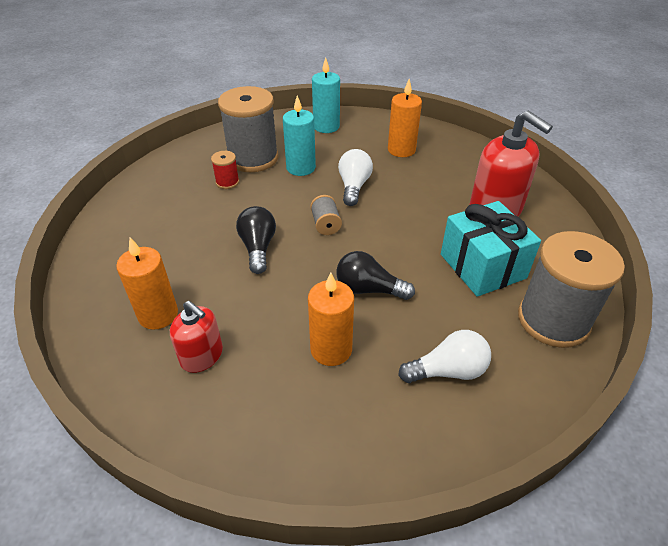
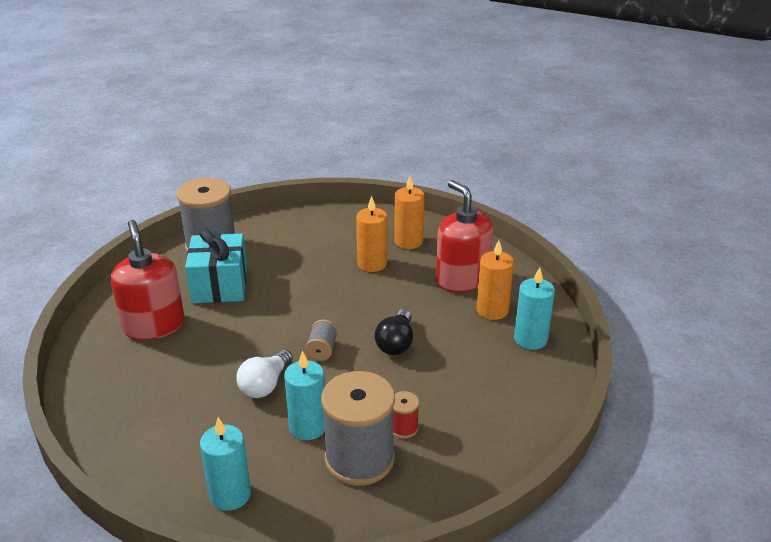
camera: 160 degrees left, 10 degrees down
red soap dispenser [170,301,223,373] -> red soap dispenser [436,180,493,292], size x1.69
black light bulb [336,251,415,300] -> none
orange candle [388,79,422,157] -> orange candle moved to [394,176,425,249]
white light bulb [398,330,491,383] -> none
none -> turquoise candle [514,268,555,350]

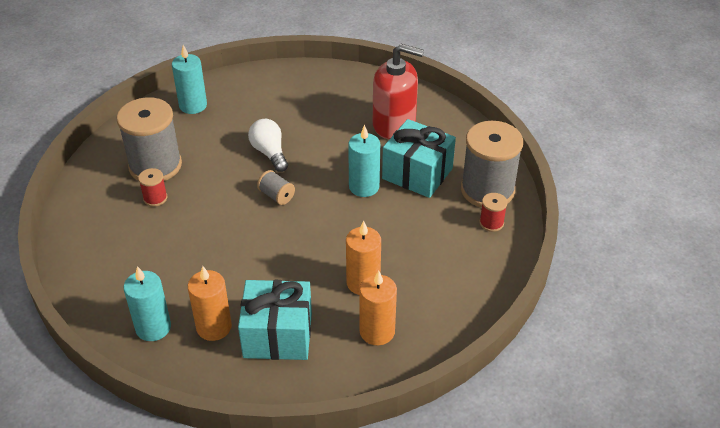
camera: 125 degrees right, 10 degrees up
turquoise candle [284,351,325,440] -> turquoise candle moved to [348,125,380,197]
black light bulb [375,309,413,355] -> none
red soap dispenser [436,180,493,292] -> turquoise gift [238,280,312,360]
none -> red spool [479,193,508,232]

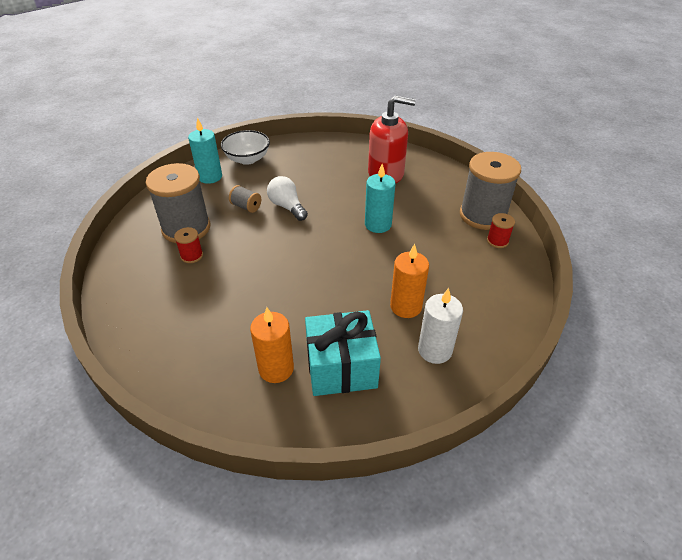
camera: 10 degrees left, 0 degrees up
turquoise candle [124,266,171,341] -> none
grey spool [257,170,295,205] -> grey spool moved to [229,185,261,213]
orange candle [360,270,397,346] -> white candle [418,288,463,364]
turquoise gift [382,119,456,198] -> none
none -> white bowl [221,130,270,165]

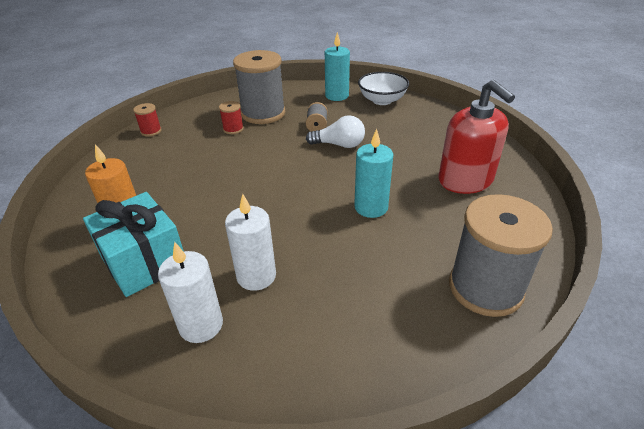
camera: 60 degrees right, 5 degrees down
white light bulb [267,176,308,221] -> white light bulb turned 75 degrees clockwise [306,115,365,148]
orange candle [390,244,429,318] -> white candle [225,194,276,291]
red spool [487,213,515,248] -> red spool moved to [133,103,162,137]

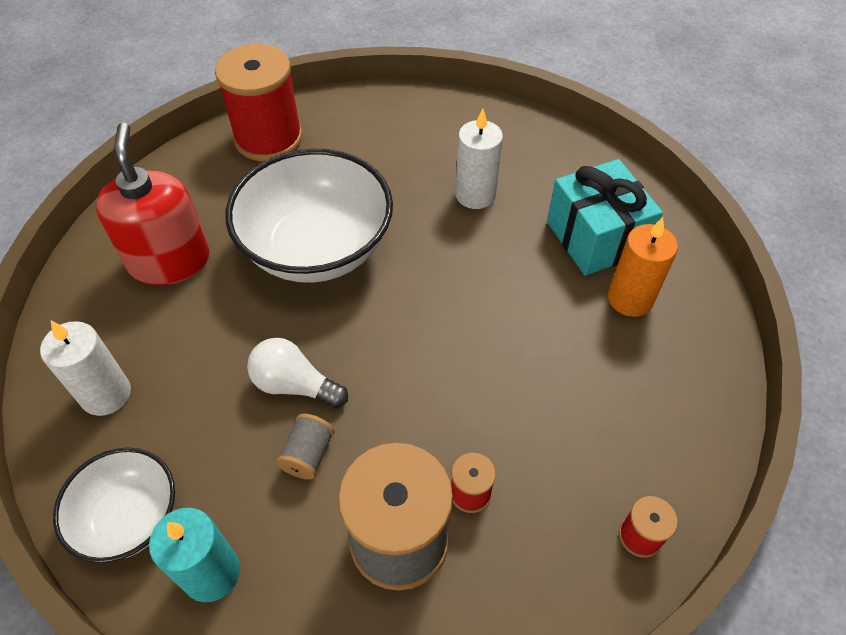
camera: 165 degrees left, 15 degrees up
white candle [158,242,223,343] -> white candle moved to [40,321,131,416]
turquoise candle [354,129,394,218] -> white bowl [226,149,393,283]
grey spool [449,194,553,317] -> red spool [215,44,303,161]

